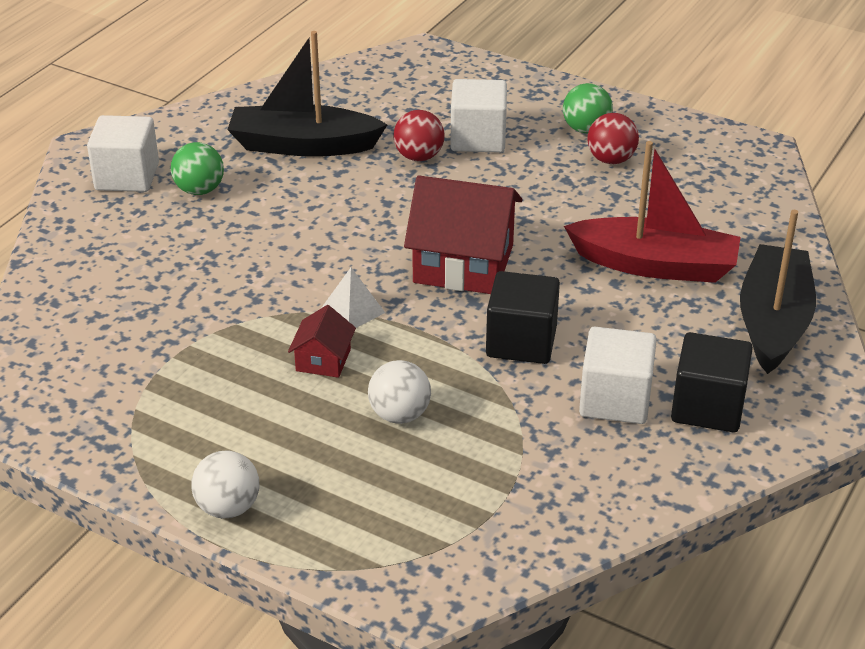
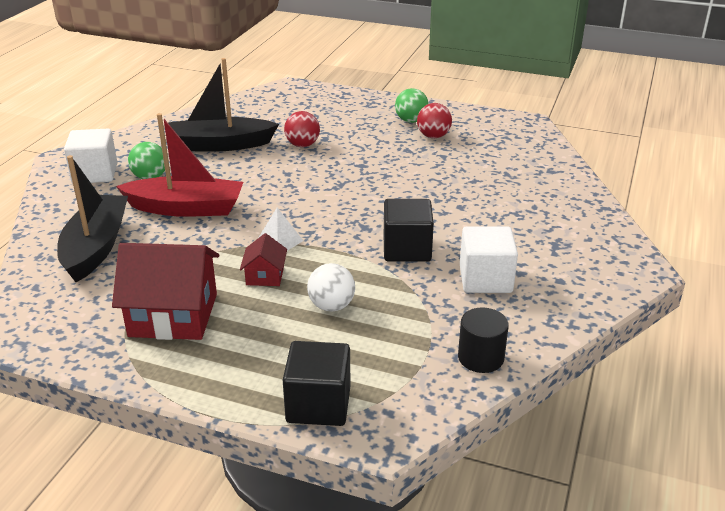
camera: 10 degrees left, 5 degrees down
white ball [191,451,259,519] -> none
red house [404,175,523,294] -> red house moved to [112,243,219,340]
white cube [451,79,507,153] -> none
red boat [564,141,741,283] -> red boat moved to [116,113,243,217]
black cube [671,332,753,432] -> black cube moved to [283,341,351,426]
black boat [740,210,816,374] -> black boat moved to [57,155,128,282]
none -> black cylinder [458,308,509,373]

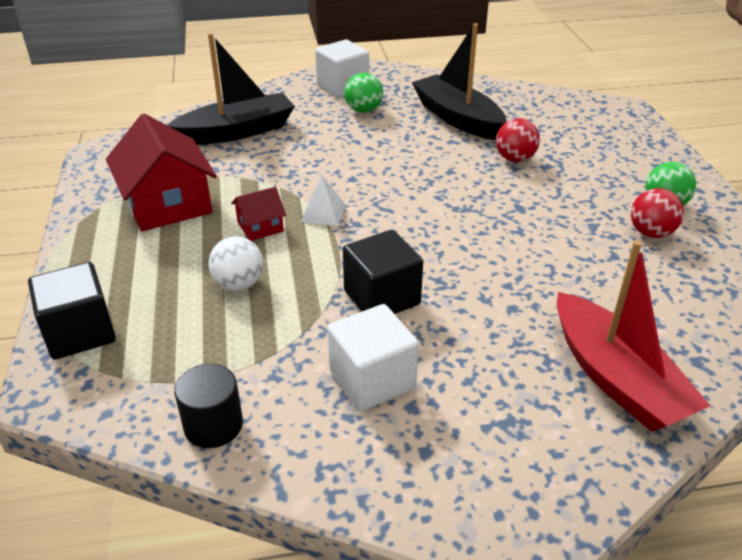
camera: 60 degrees right, 5 degrees up
red boat [116,113,243,217] -> red boat moved to [557,240,711,432]

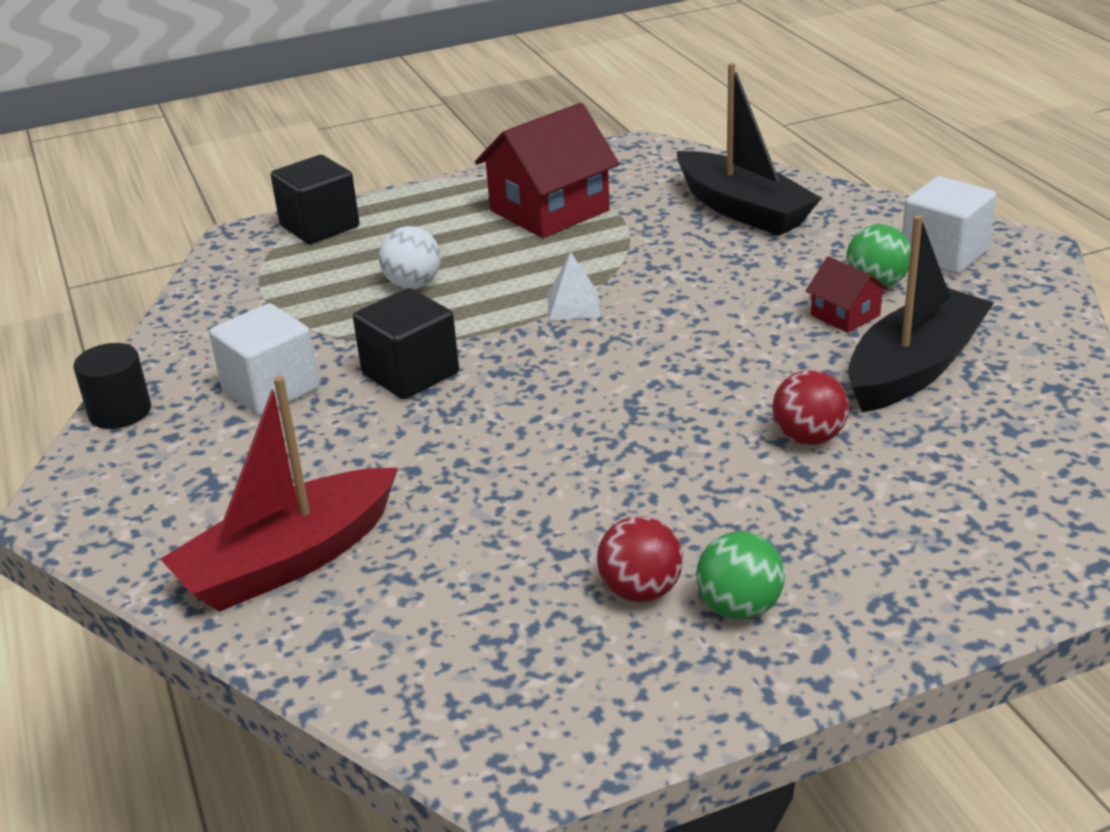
camera: 80 degrees right, 5 degrees down
black cylinder [174,364,243,448] -> black cylinder moved to [73,343,151,429]
red house [231,187,286,241] -> red house moved to [806,256,889,333]

